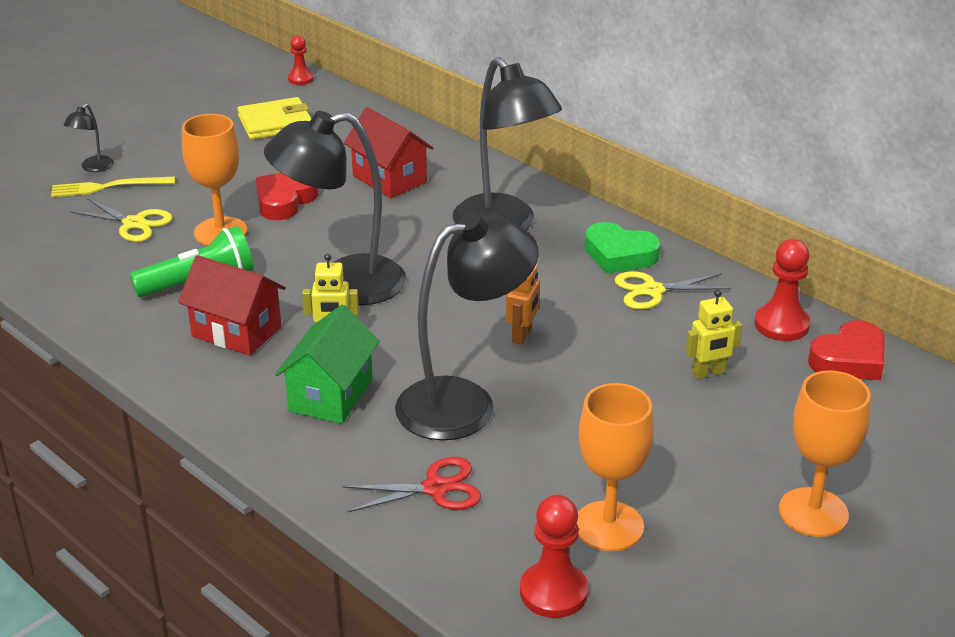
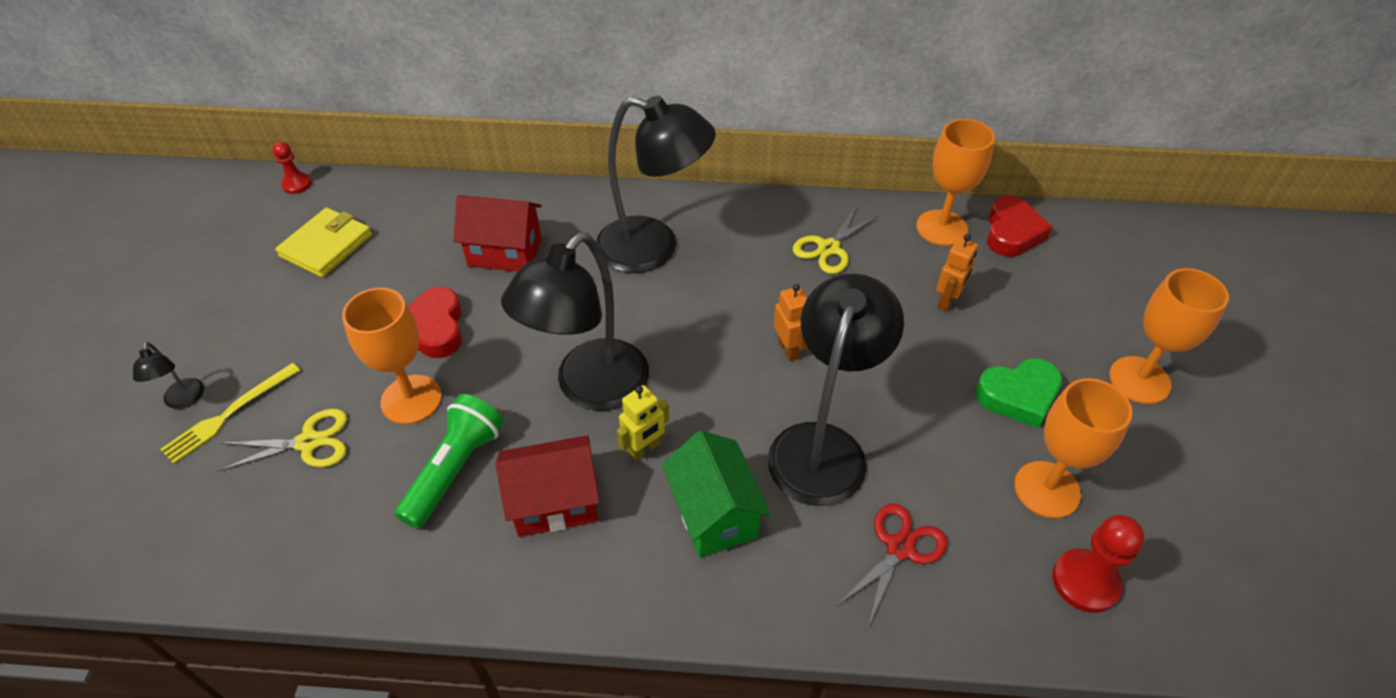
camera: 40 degrees left, 15 degrees up
green heart [585,222,661,274] -> green heart moved to [975,358,1062,428]
yellow robot [686,289,742,379] -> orange robot [936,234,978,311]
red pawn [755,239,810,341] -> orange goblet [916,119,995,246]

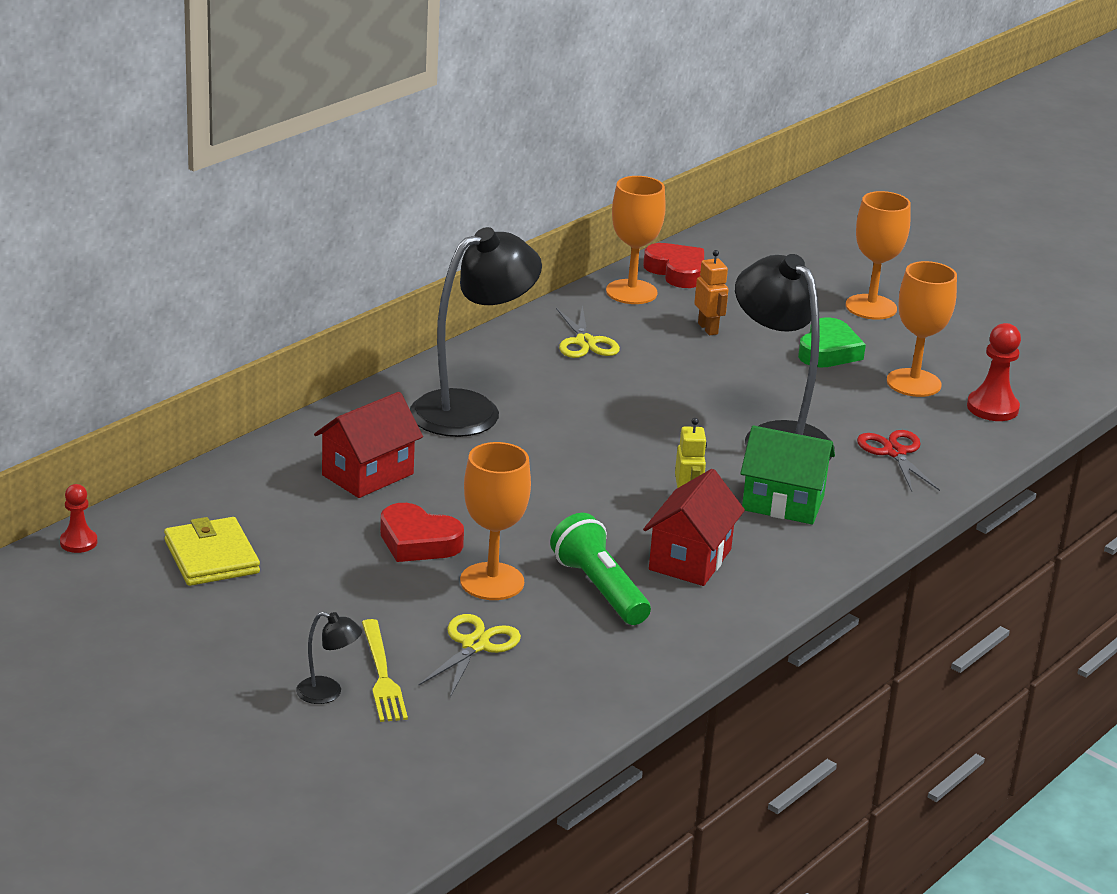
camera: 55 degrees left, 20 degrees down
black lamp [501,233,649,411] -> none
orange robot [774,284,808,361] -> none

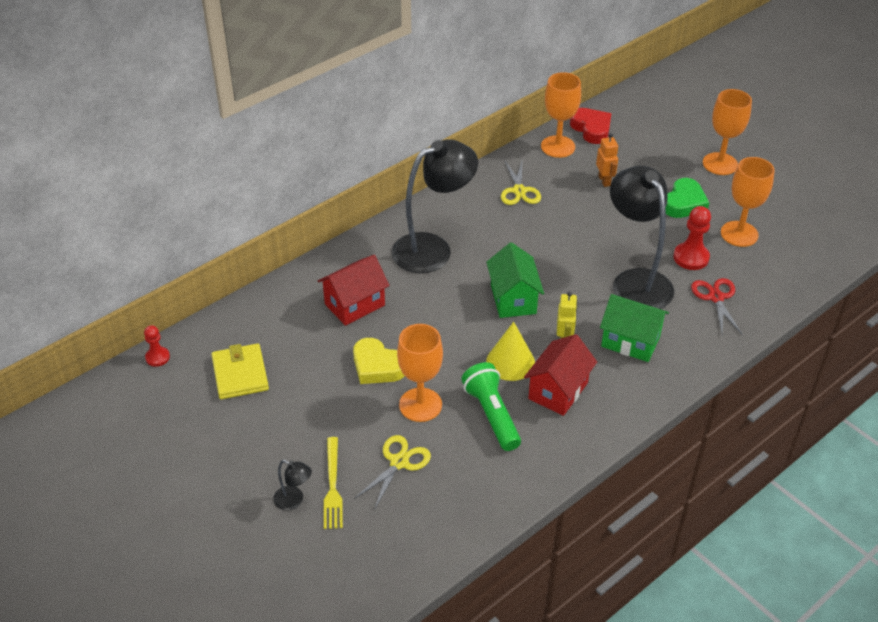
camera: 10 degrees right, 15 degrees up
red heart [380,503,464,562] -> yellow heart [353,338,405,384]
red pawn [967,323,1021,421] -> red pawn moved to [673,206,711,270]
none -> green house [486,242,544,318]
none -> yellow cone [486,322,535,381]

